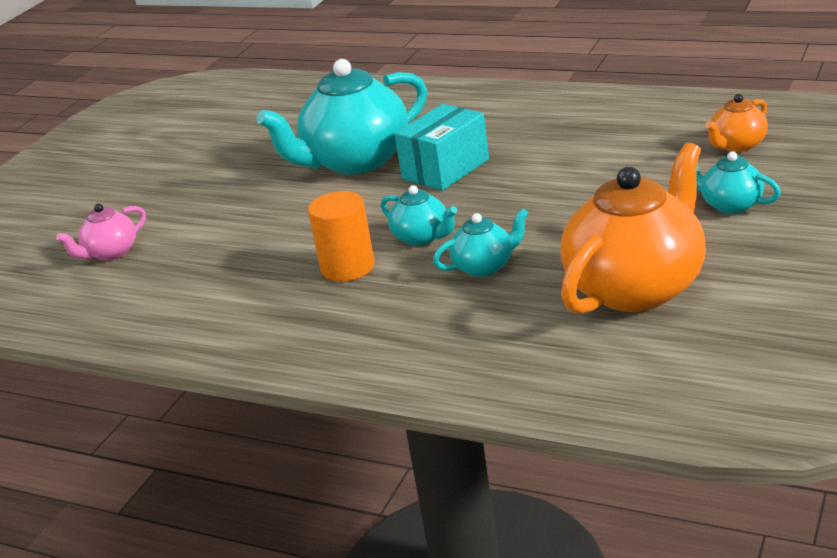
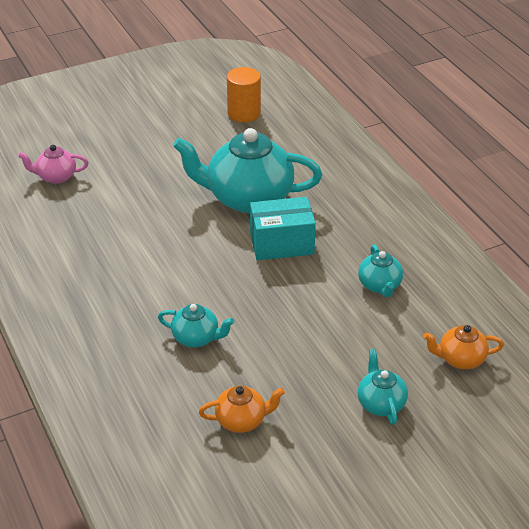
camera: 35 degrees right, 10 degrees up
orange cylinder [308,191,375,282] -> orange cylinder moved to [227,67,261,122]
turquoise teapot [381,185,457,246] -> turquoise teapot moved to [358,244,403,297]
orange teapot [560,142,706,314] -> orange teapot [199,386,285,433], size x0.48

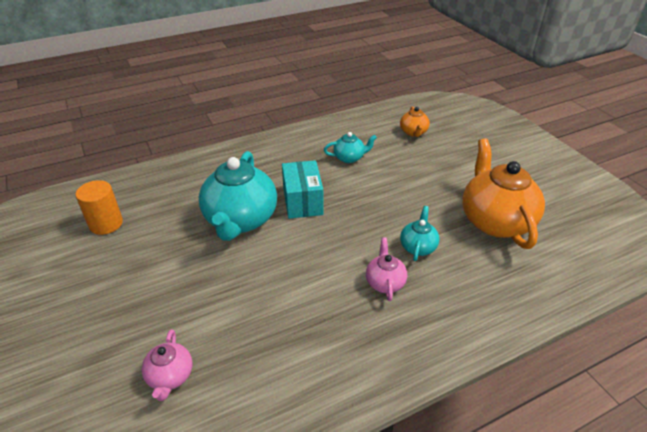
camera: 90 degrees left, 0 degrees up
orange teapot [199,386,285,433] -> orange teapot [462,138,545,249], size x2.10
turquoise teapot [358,349,408,425] -> none
none -> pink teapot [366,237,407,301]

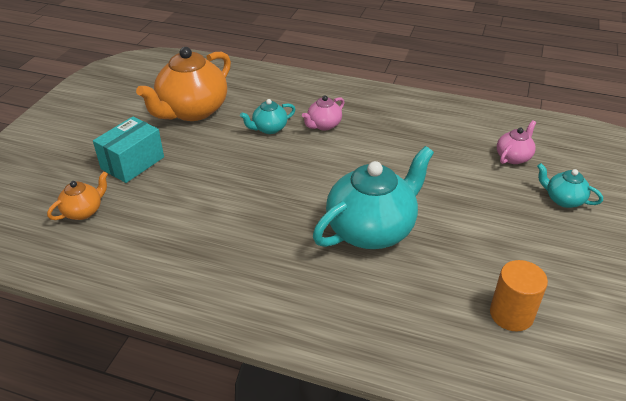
camera: 135 degrees left, 0 degrees up
turquoise box [282,160,323,219] -> turquoise box moved to [93,116,164,183]
turquoise teapot [324,132,377,163] -> turquoise teapot moved to [537,163,603,208]

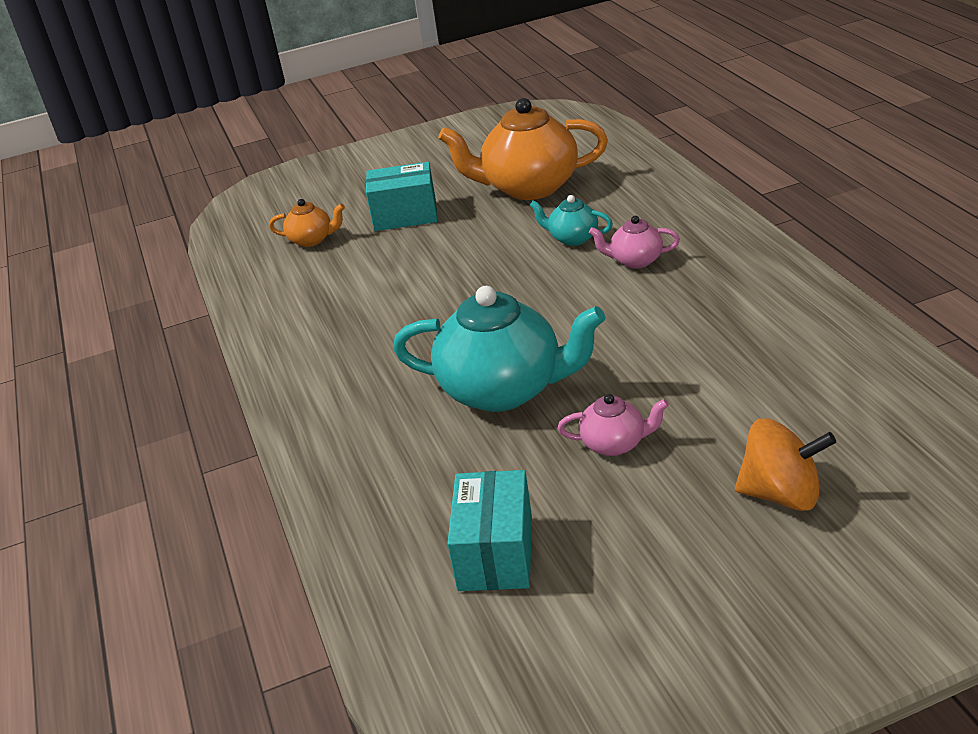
camera: 55 degrees right, 5 degrees down
orange cylinder [490,260,548,332] -> turquoise box [447,470,532,591]
pink teapot [497,120,536,164] -> pink teapot moved to [558,394,669,456]
turquoise teapot [537,163,603,208] -> orange spinning top [735,418,836,511]

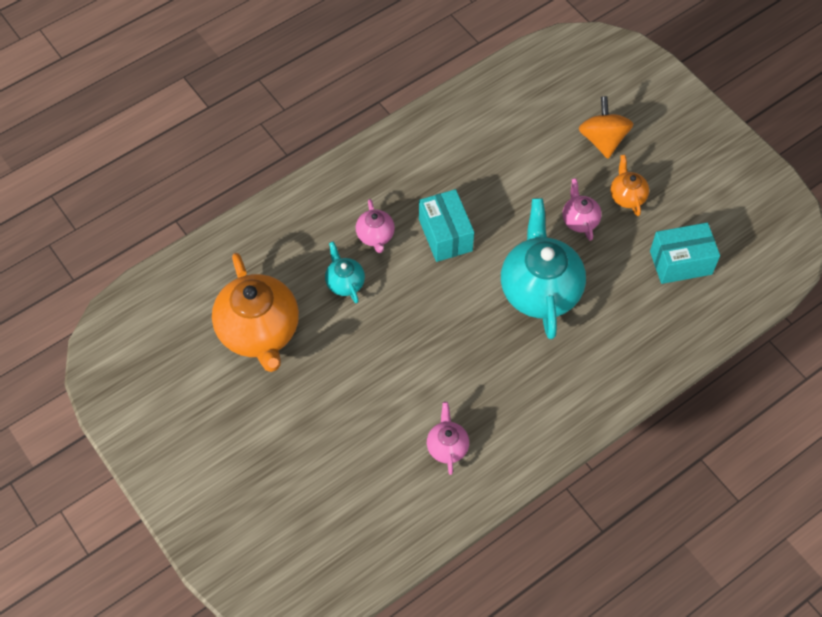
camera: 110 degrees left, 25 degrees up
orange teapot [269,199,345,247] -> orange teapot moved to [610,155,649,216]
turquoise box [366,162,437,231] -> turquoise box moved to [419,189,474,262]
turquoise teapot [530,195,613,246] -> turquoise teapot turned 150 degrees clockwise [325,241,365,303]
none -> pink teapot [427,402,469,475]

